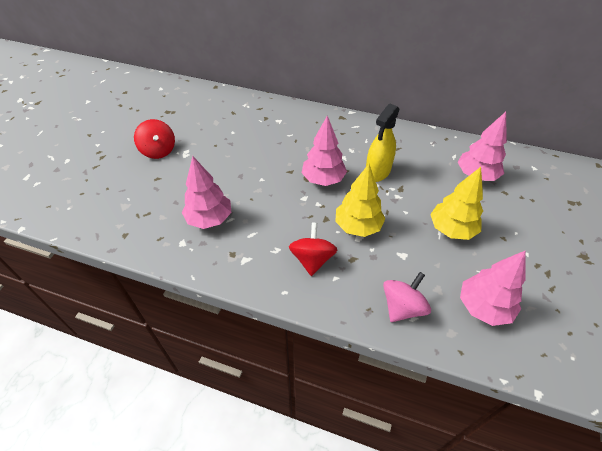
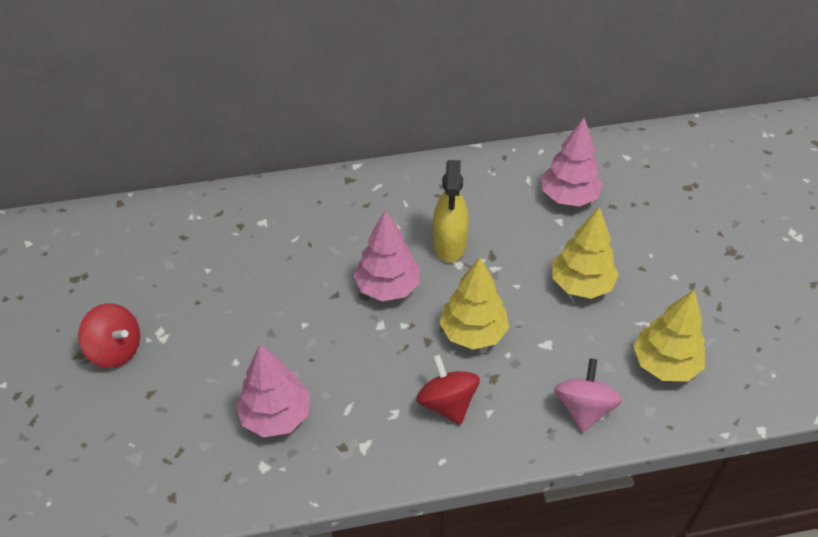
camera: 30 degrees left, 0 degrees up
pink tree [460,250,526,326] -> yellow tree [633,290,705,382]

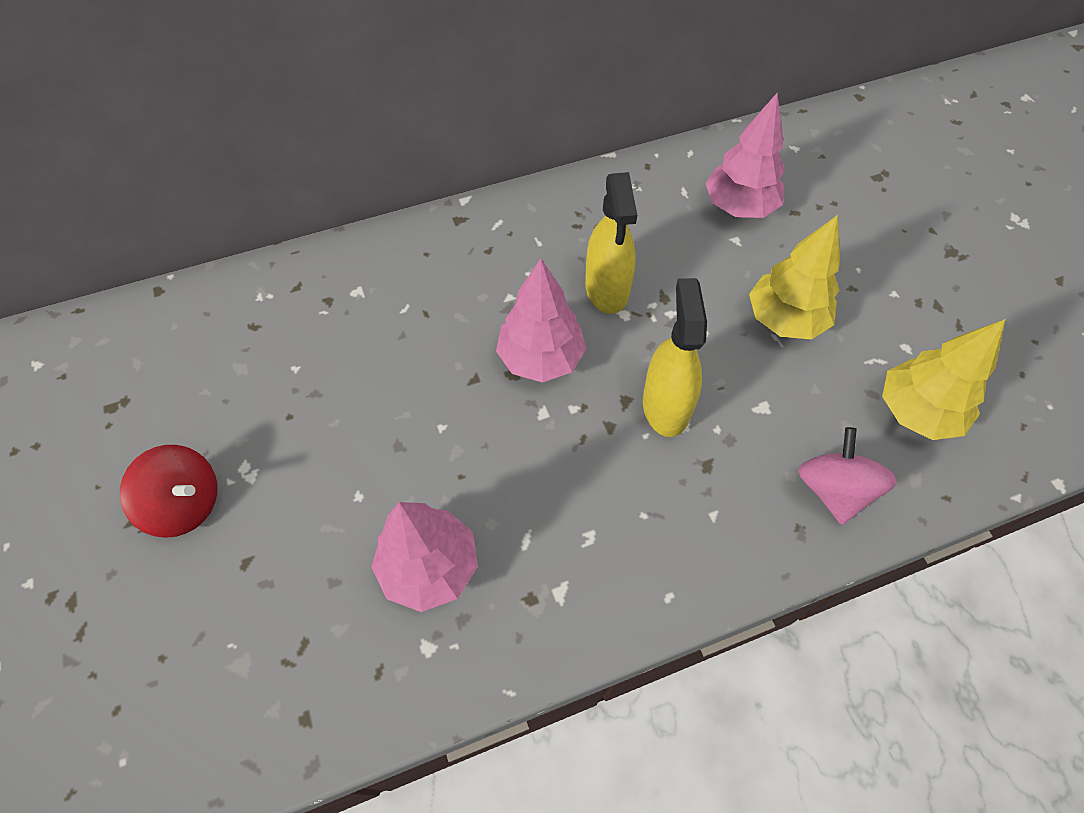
camera: 10 degrees left, 10 degrees up
red spinning top [416,354,480,425] -> none
yellow tree [439,257,509,350] -> yellow spray bottle [643,278,707,437]

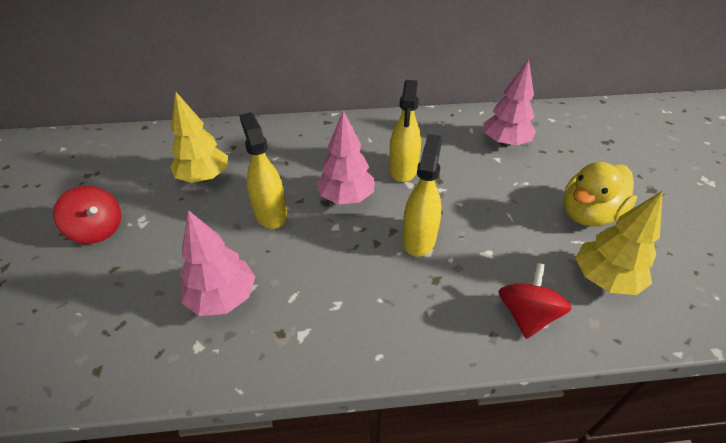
camera: 15 degrees right, 15 degrees down
yellow tree [749,215,840,339] -> yellow tree moved to [170,91,228,183]
pink spinning top [798,427,897,525] -> red spinning top [499,263,572,339]
none -> yellow spray bottle [239,112,287,229]
none -> yellow duck [563,162,637,227]

